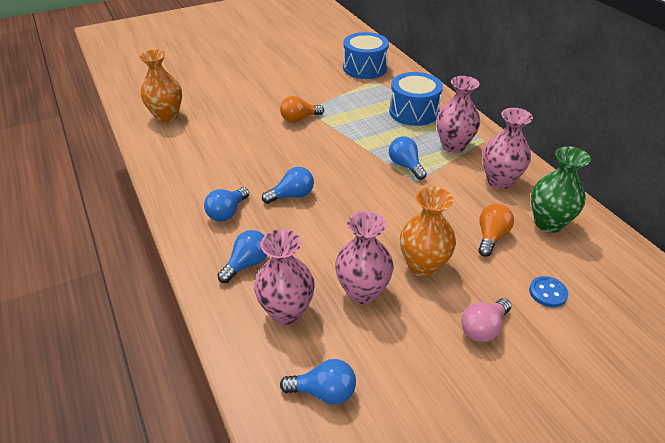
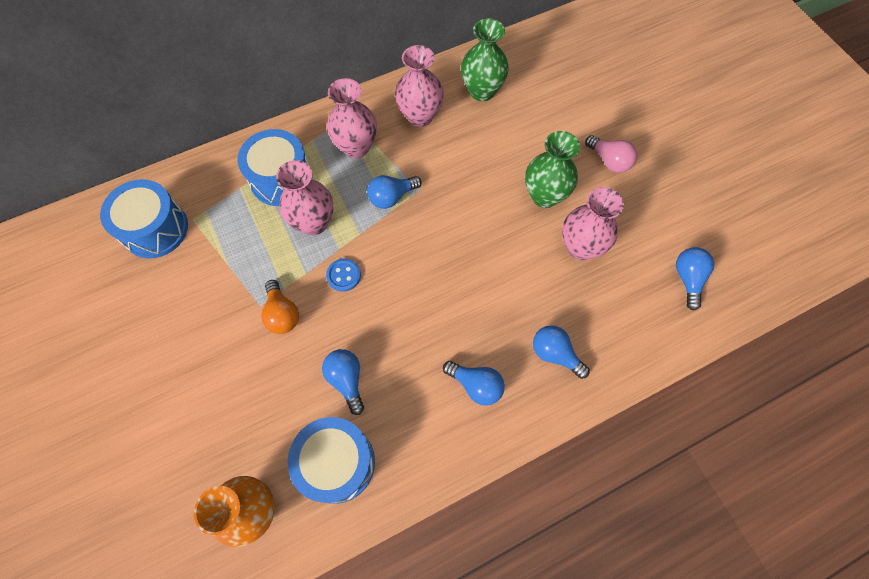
camera: 90 degrees left, 25 degrees up
pink vase [254,229,315,324] -> pink vase moved to [276,160,334,235]
blue light bulb [262,167,314,204] -> blue light bulb moved to [322,349,364,415]
orange vase [400,187,456,278] -> green vase [525,131,580,208]
orange light bulb [478,204,514,257] -> none
blue button [529,276,568,307] -> blue button moved to [326,259,361,292]
none -> blue drum [287,417,375,504]

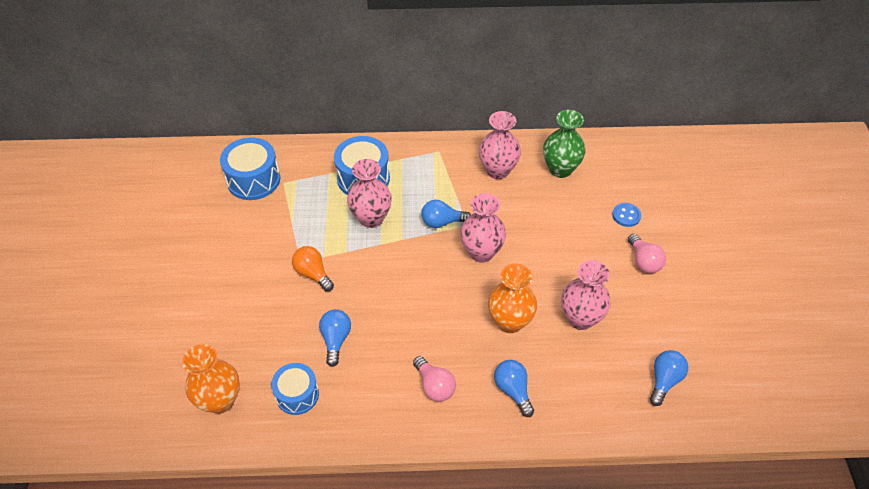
camera: 25 degrees right, 15 degrees down
orange light bulb [262,280,299,334] -> orange light bulb turned 135 degrees clockwise [292,246,334,291]
blue drum [287,417,375,504] -> blue drum [271,363,319,415], size x0.67
blue button [326,259,361,292] -> blue button moved to [612,203,641,227]
pink vase [327,78,377,158] -> pink vase moved to [460,193,506,263]
blue light bulb [443,361,505,406] -> pink light bulb [413,356,456,402]
green vase [525,131,580,208] -> none
none -> orange vase [488,263,537,333]

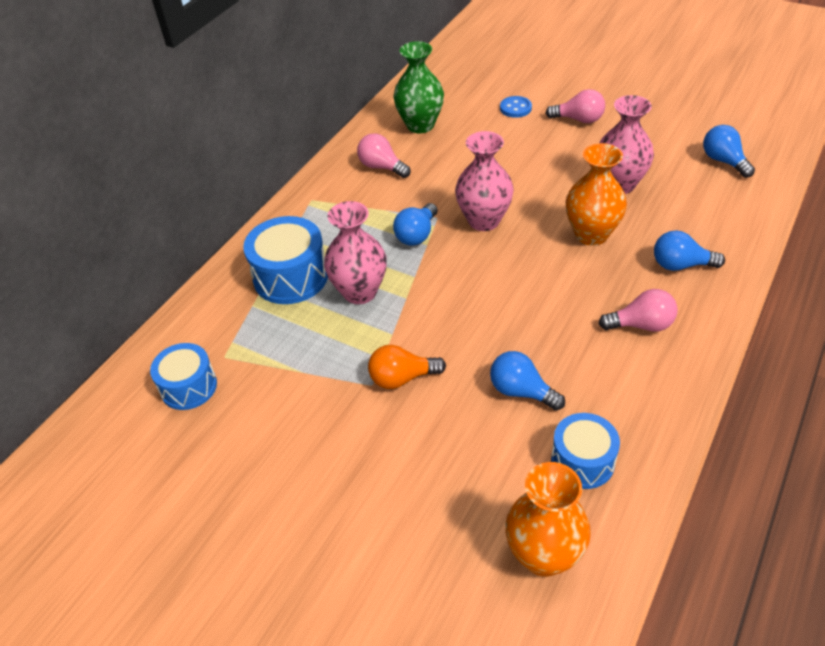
camera: 55 degrees left, 5 degrees down
blue drum [220,137,280,200] -> blue drum [150,343,217,410], size x0.67
pink vase [479,111,521,179] -> pink light bulb [357,133,411,178]

